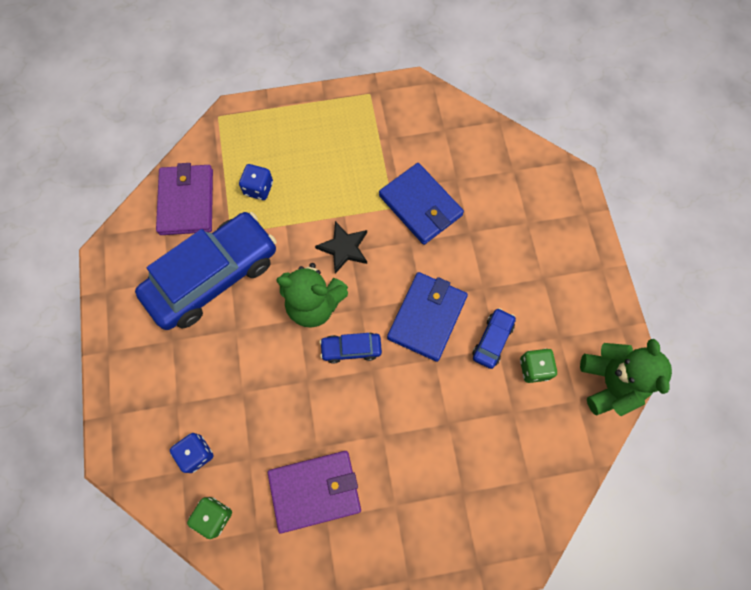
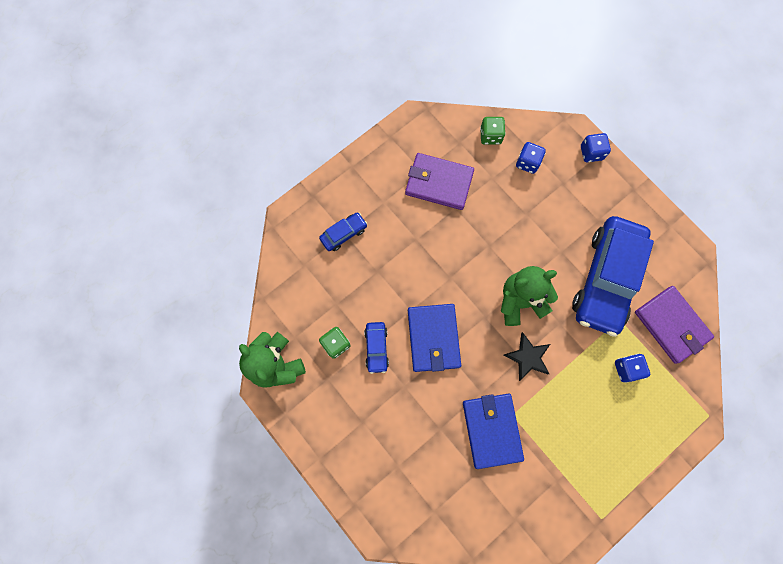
camera: 150 degrees right, 5 degrees up
purple wallet [268,451,361,533] -> purple wallet turned 60 degrees clockwise [405,153,474,210]
blue car [320,332,382,364] -> blue car moved to [319,212,367,251]
blue wallet [379,163,464,245] -> blue wallet turned 60 degrees clockwise [463,394,524,469]
none -> blue dice [581,133,611,162]

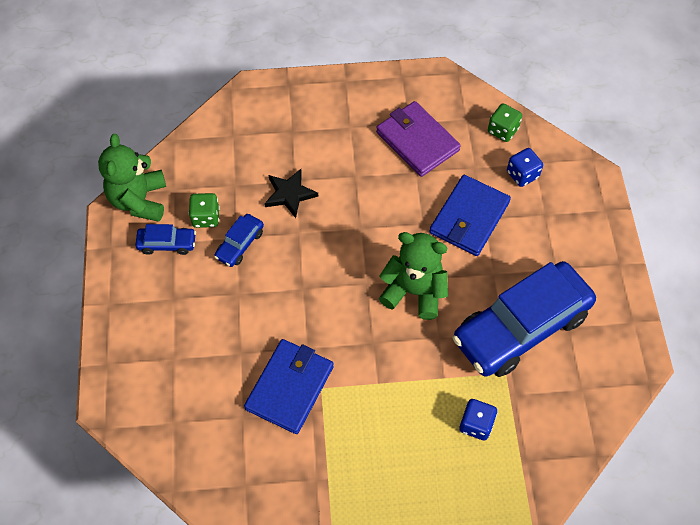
camera: 35 degrees right, 15 degrees down
blue car [319,212,367,251] -> blue car moved to [135,224,196,255]
blue wallet [408,304,461,372] -> blue wallet moved to [429,175,511,256]
black star [504,332,550,381] -> black star moved to [264,169,318,218]
blue dice [581,133,611,162] -> none
purple wallet [635,286,714,364] -> none

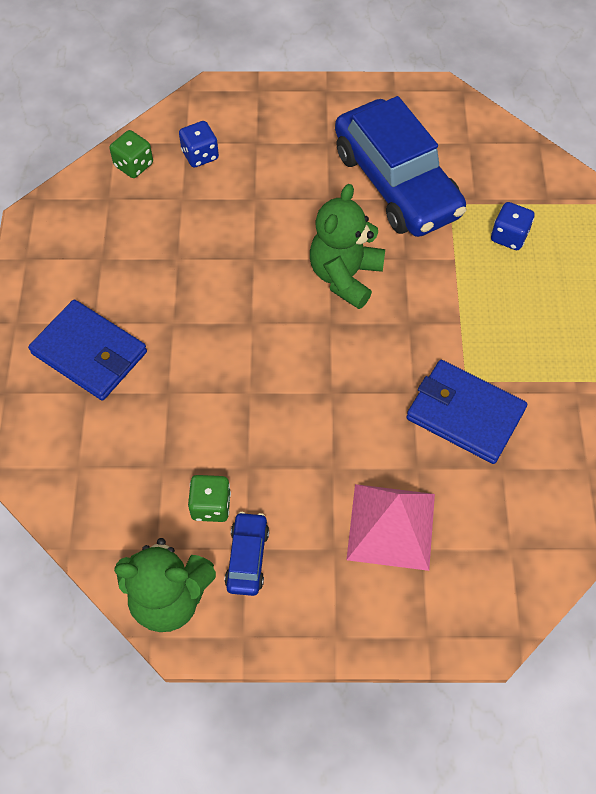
camera: 85 degrees left, 0 degrees up
blue car [214,214,264,267] -> none
black star [264,169,318,218] -> none
purple wallet [376,101,461,177] -> none
blue wallet [429,175,511,256] -> blue wallet moved to [28,299,147,401]
none -> pink pyramid [346,484,435,571]

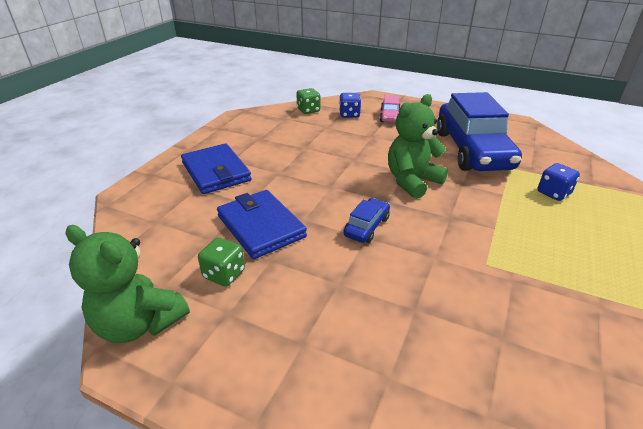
camera: 25 degrees right, 25 degrees down
blue car [224,512,269,596] -> blue car moved to [343,198,390,243]
pink pyramid [346,484,435,571] -> none
blue wallet [406,360,527,464] -> blue wallet moved to [217,190,307,259]
none -> pink car [380,95,400,122]

